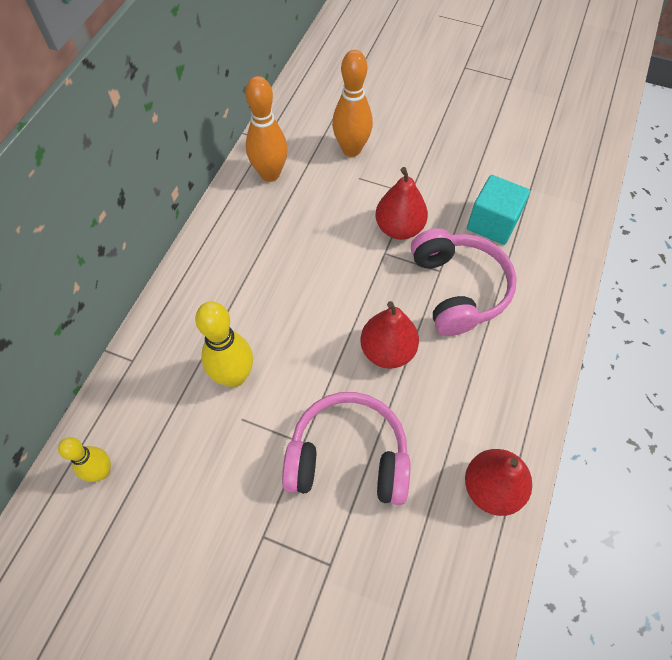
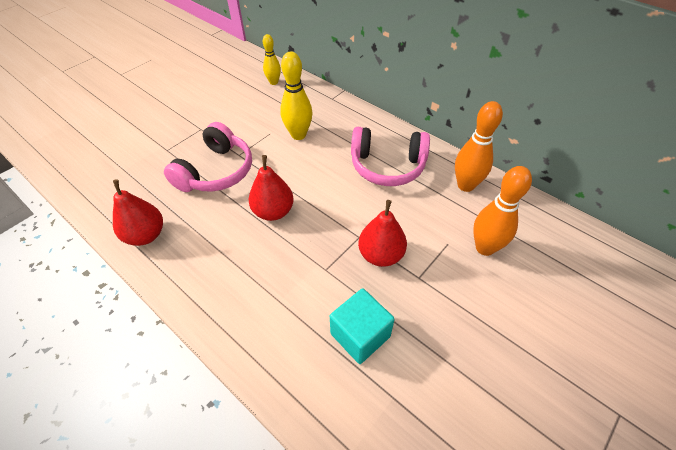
camera: 110 degrees right, 10 degrees down
pink headphones [411,228,517,336] -> pink headphones moved to [351,127,430,186]

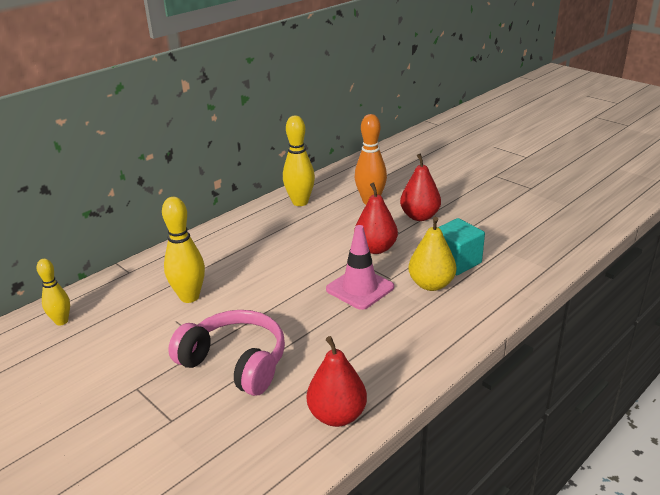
camera: 85 degrees left, 20 degrees down
red pear [249,155,294,221] -> red pear moved to [400,154,441,221]
pink headphones [351,127,430,186] -> none
orange bowling pin [455,101,503,192] -> yellow bowling pin [283,115,315,206]
none -> pink traffic cone [326,225,394,310]
none -> yellow pear [408,217,456,291]

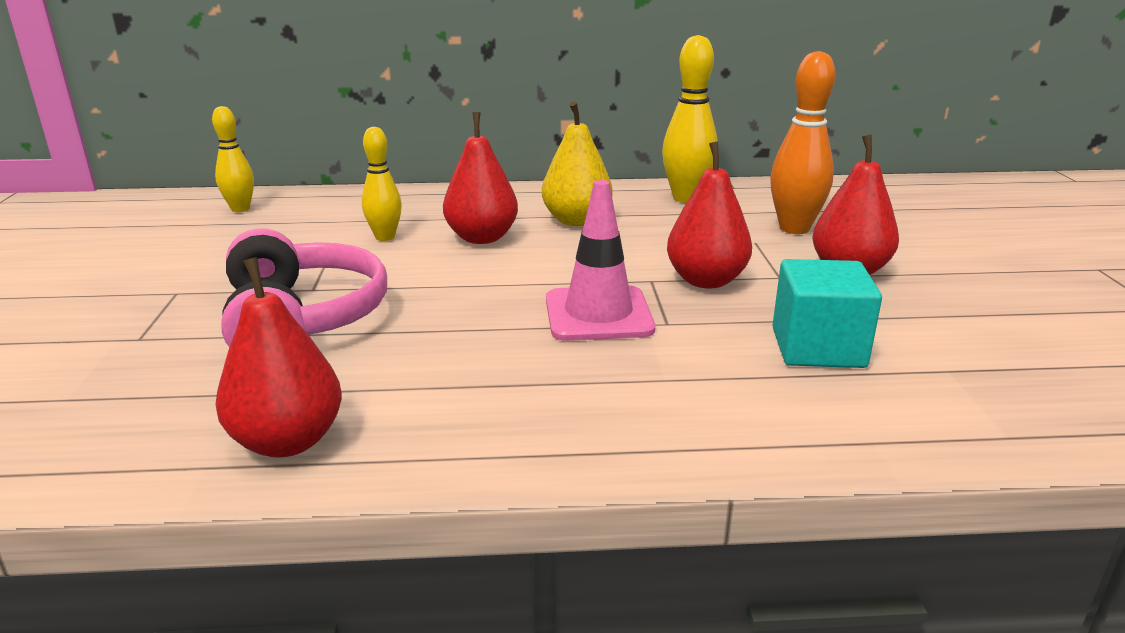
camera: 40 degrees right, 5 degrees down
yellow bowling pin [162,197,205,303] -> yellow bowling pin [362,127,402,241], size x0.63
yellow pear [408,217,456,291] -> yellow pear moved to [542,101,613,226]
none -> red pear [443,112,518,244]

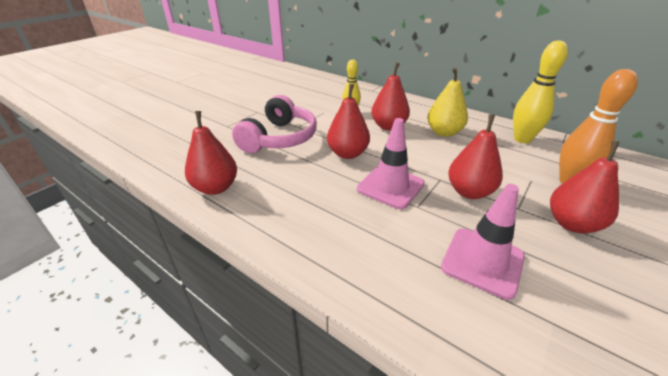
camera: 40 degrees right, 10 degrees up
yellow bowling pin [212,106,254,212] -> none
turquoise cube [772,259,882,368] -> pink traffic cone [441,184,525,300]
none -> red pear [327,84,370,159]

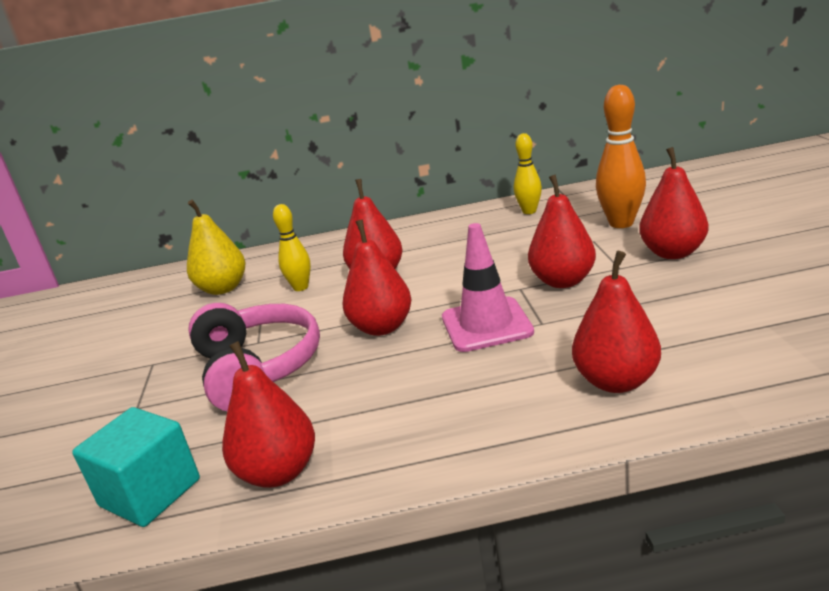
camera: 40 degrees left, 10 degrees down
yellow pear [427,67,468,137] -> yellow pear moved to [187,200,246,295]
pink traffic cone [441,184,525,300] -> none
yellow bowling pin [513,40,568,143] -> yellow bowling pin [514,133,542,214], size x0.63
none -> turquoise cube [72,407,200,527]
none -> red pear [572,251,661,393]

